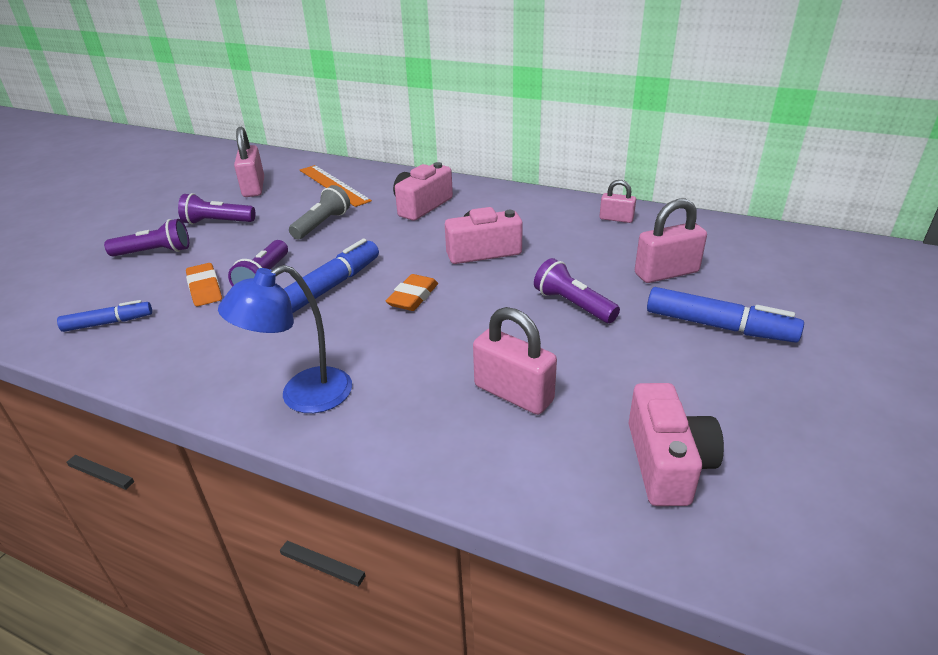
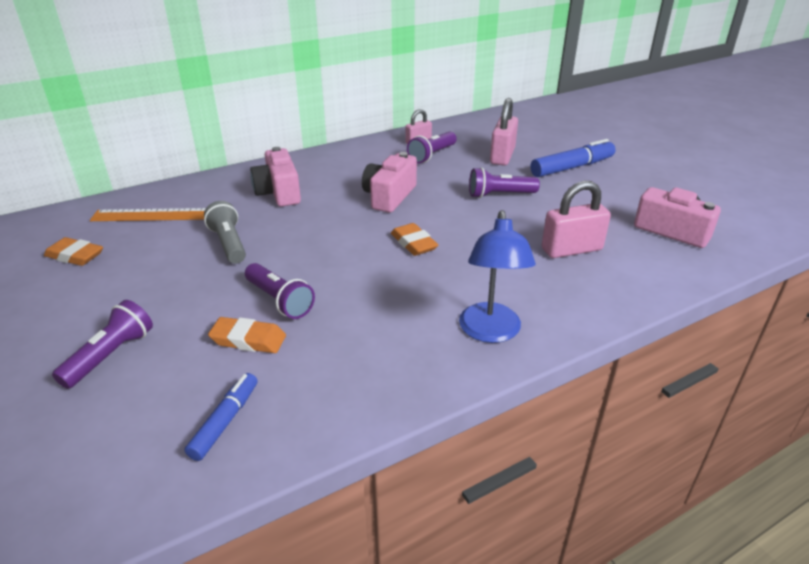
camera: 55 degrees left, 0 degrees up
purple flashlight [178,193,255,225] -> purple flashlight moved to [407,132,457,164]
pink padlock [234,127,264,197] -> orange eraser [44,237,103,266]
blue marker [284,239,379,313] -> none

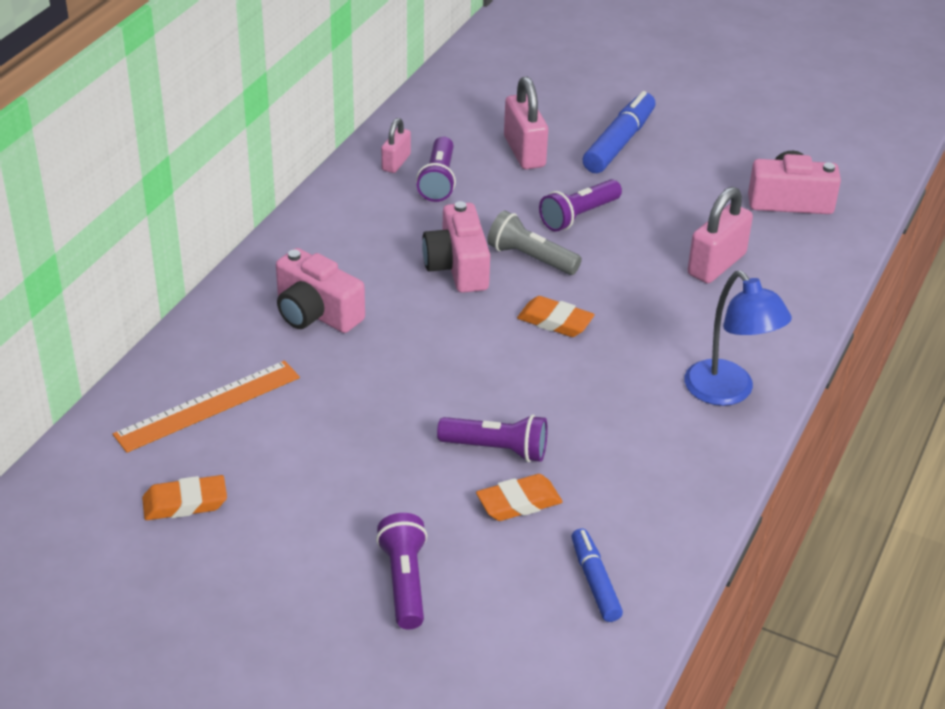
camera: 35 degrees left, 5 degrees up
grey flashlight [204,201,246,264] -> grey flashlight moved to [487,211,582,275]

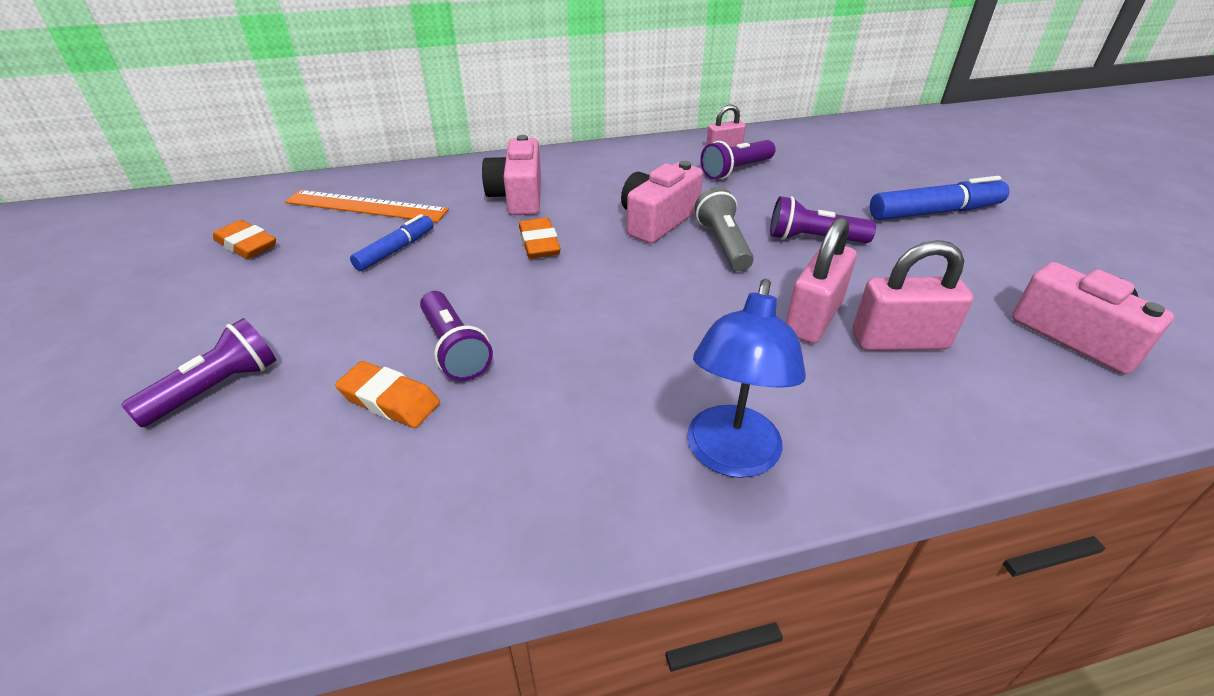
camera: 50 degrees right, 0 degrees up
pink padlock [504,77,548,170] -> pink padlock moved to [785,217,857,344]
orange eraser [517,296,595,337] -> orange eraser moved to [519,218,561,259]
blue marker [572,528,623,622] -> blue marker moved to [350,214,434,271]

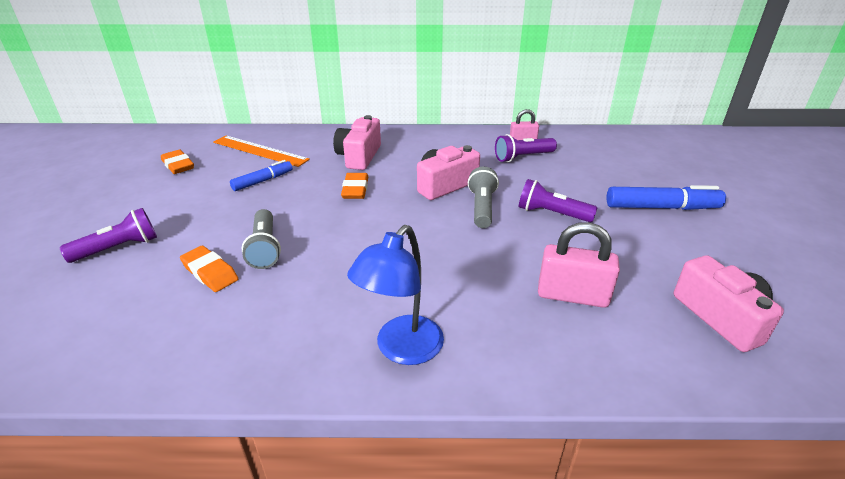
camera: 15 degrees right, 5 degrees down
purple flashlight [420,291,493,381] -> grey flashlight [242,209,281,269]
pink padlock [785,217,857,344] -> none

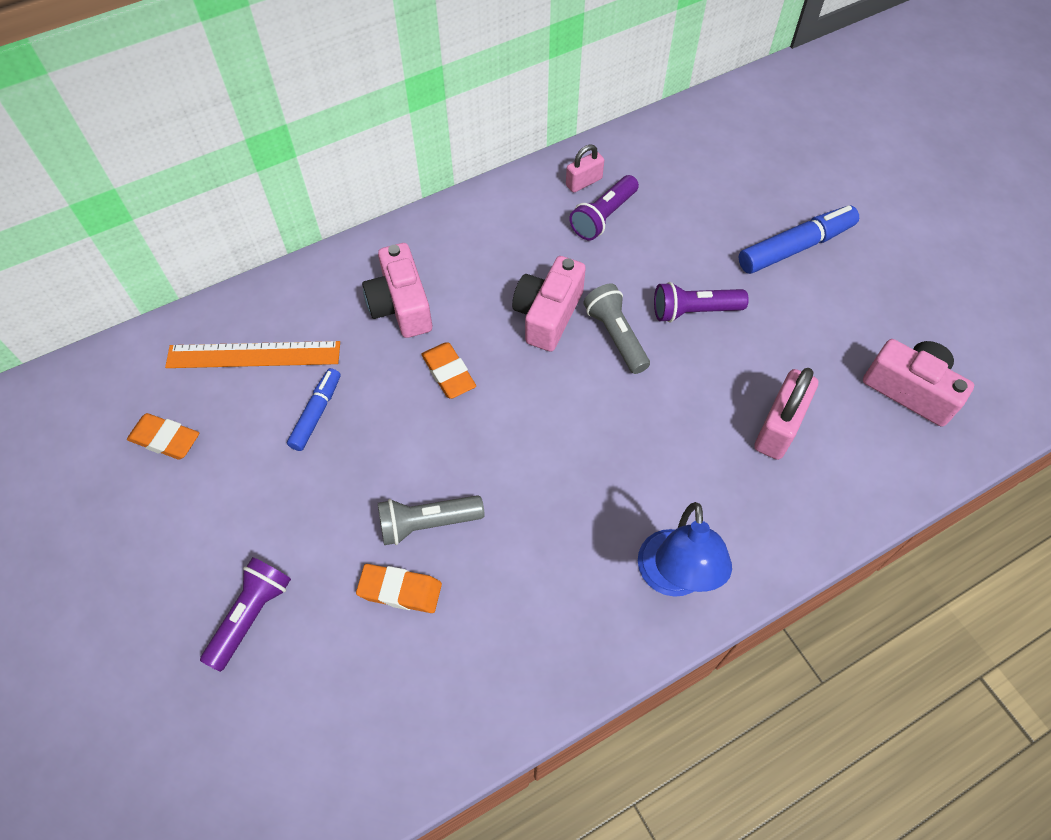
camera: 30 degrees left, 25 degrees up
grey flashlight [242,209,281,269] -> grey flashlight turned 120 degrees clockwise [378,495,484,545]
pink padlock [538,222,620,308] -> pink padlock turned 45 degrees counterclockwise [754,368,818,460]

